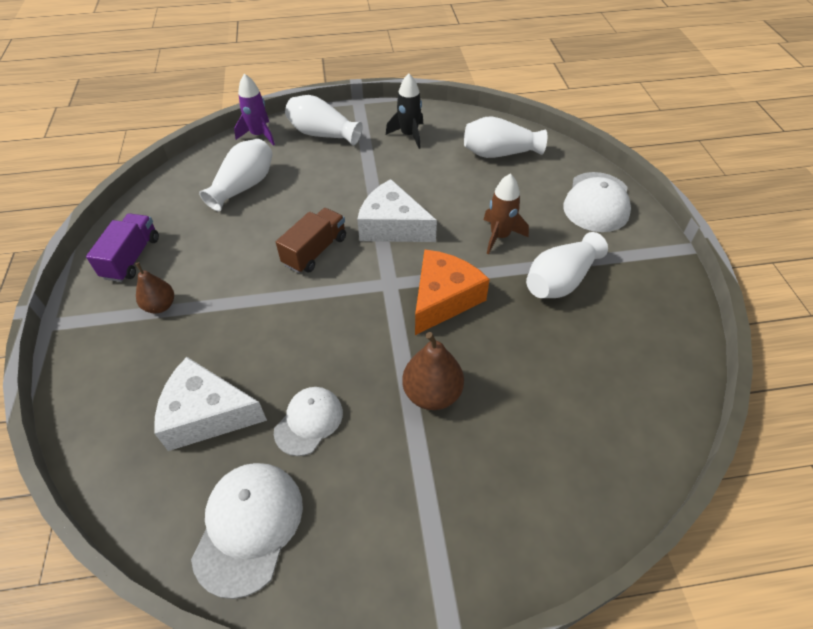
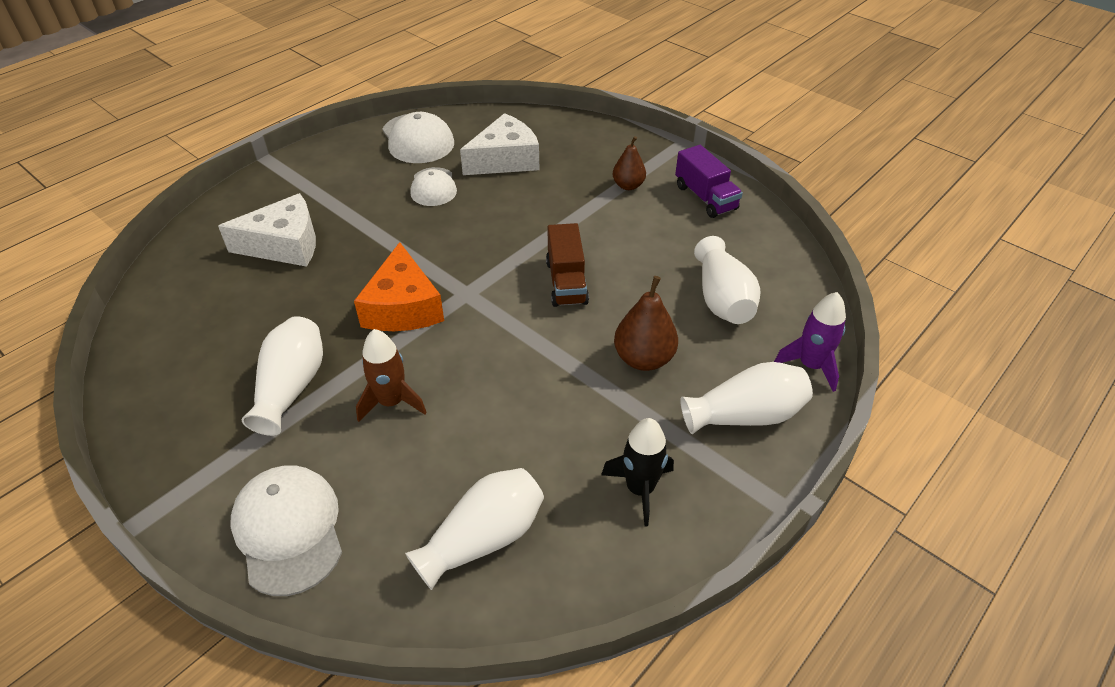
camera: 140 degrees right, 5 degrees down
white cheese [357,179,437,242] -> white cheese moved to [218,193,316,267]
brown pear [402,332,464,410] -> brown pear moved to [614,276,678,371]

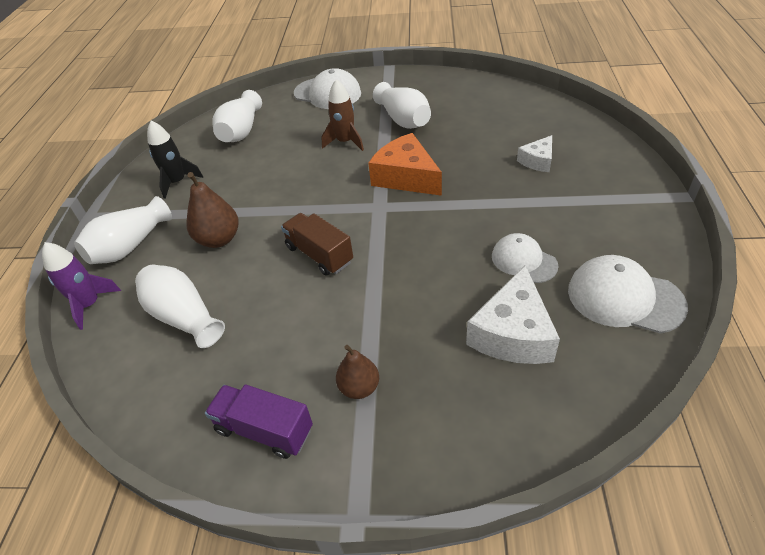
camera: 145 degrees right, 0 degrees up
white cheese [218,193,316,267] -> white cheese [517,135,552,172], size x0.56

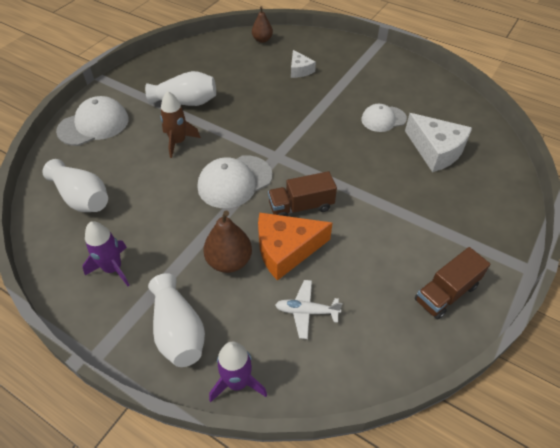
camera: 65 degrees left, 5 degrees up
white vase [135,265,225,348] -> white plane [275,280,343,339]
black rocket [147,121,203,199] -> purple rocket [82,221,130,286]
purple truck [205,385,313,459] -> brown truck [415,247,490,320]
brown pear [336,345,379,399] -> brown pear moved to [252,6,273,43]
orange cheese [368,133,442,196] -> orange cheese moved to [258,213,332,281]
white cap [568,255,688,334] -> white cap moved to [198,155,272,208]

